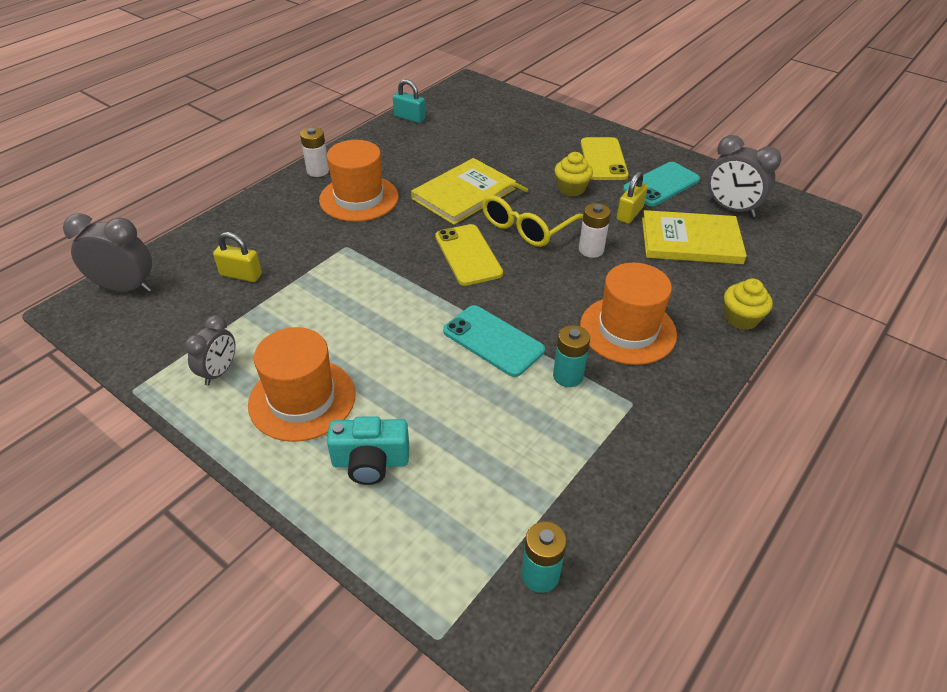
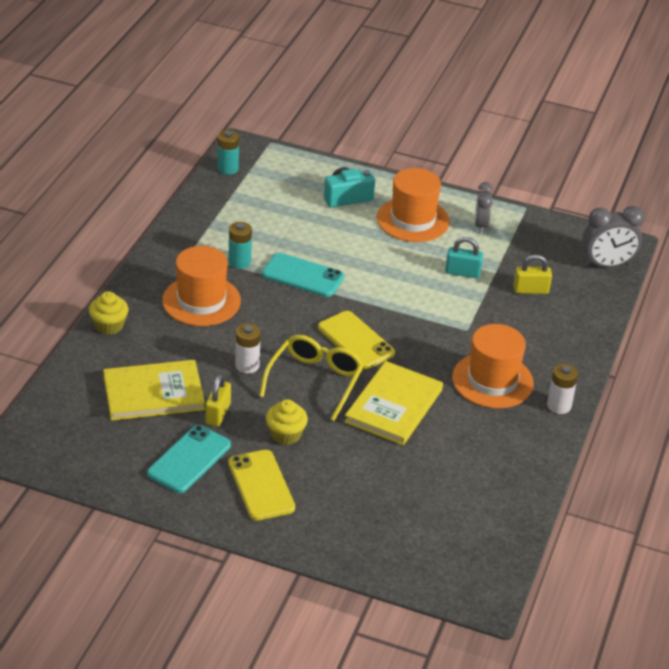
camera: 160 degrees right, 5 degrees down
turquoise padlock [393,79,425,123] -> turquoise padlock moved to [445,237,483,278]
grey clock [707,135,782,217] -> none

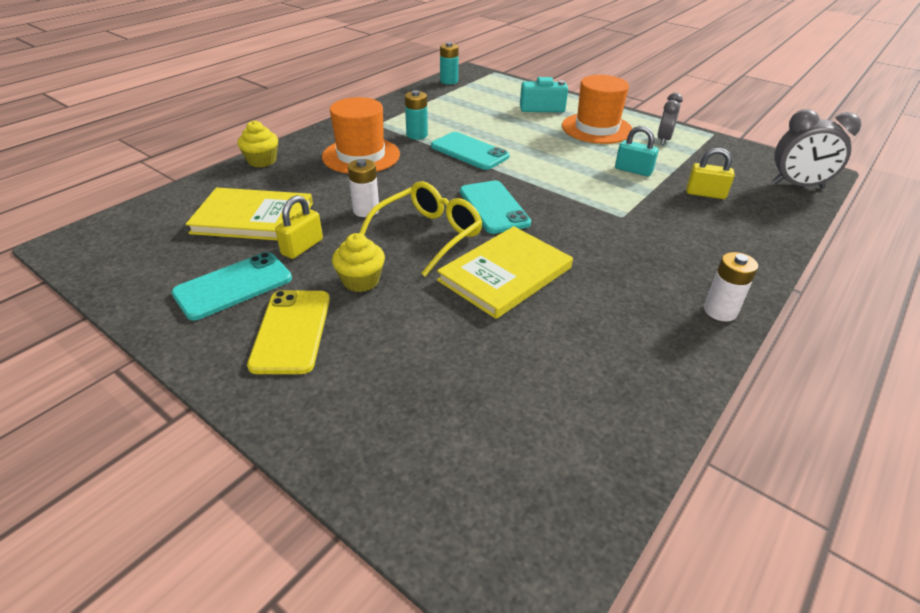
camera: 20 degrees right, 0 degrees up
yellow phone [318,311,395,369] -> turquoise phone [460,180,531,234]
orange hat [452,324,534,408] -> none

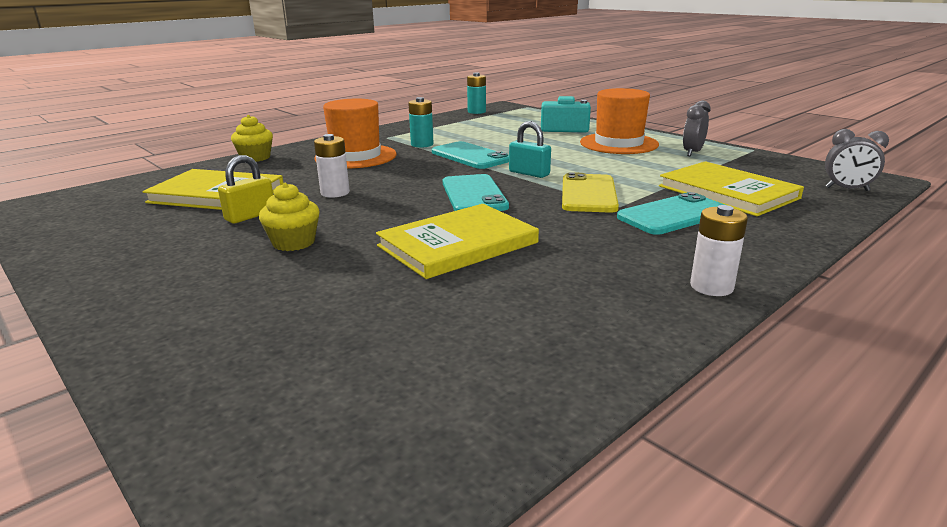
camera: 10 degrees right, 15 degrees down
turquoise phone [171,252,292,321] -> turquoise phone moved to [617,192,725,235]
yellow phone [247,290,330,374] -> yellow phone moved to [562,172,619,213]
yellow glasses [359,181,482,277] -> none
turquoise padlock [615,126,659,177] -> turquoise padlock moved to [509,121,551,178]
yellow padlock [686,148,734,199] -> yellow book [659,161,804,216]
grey clock [772,109,861,188] -> grey clock [825,129,889,191], size x0.65

